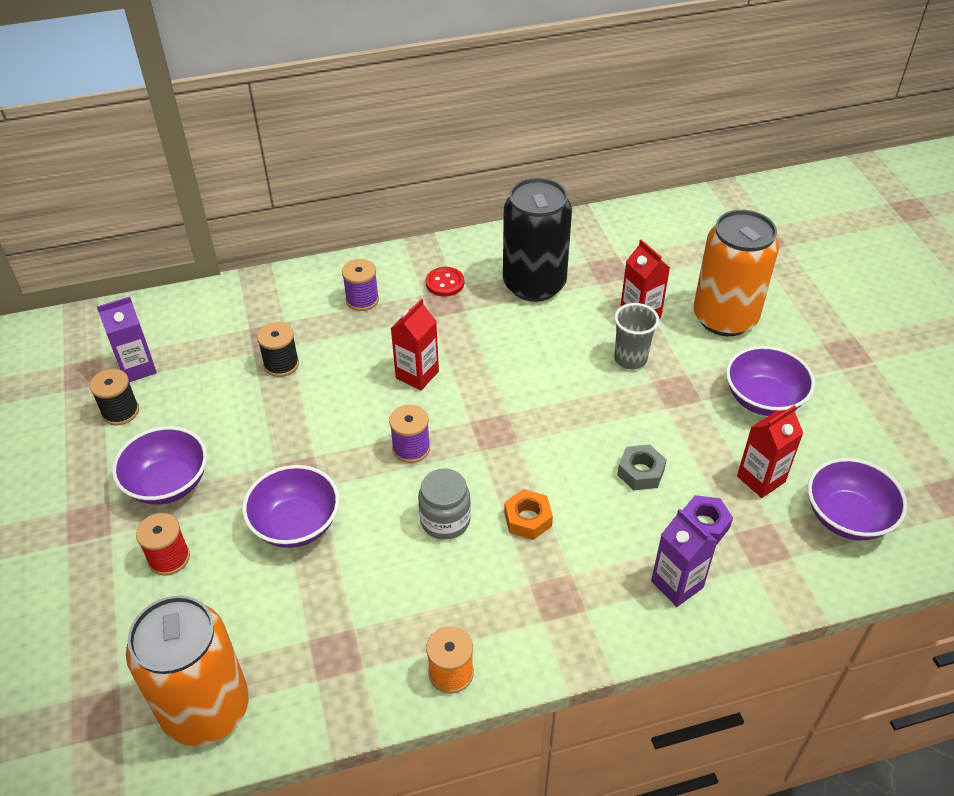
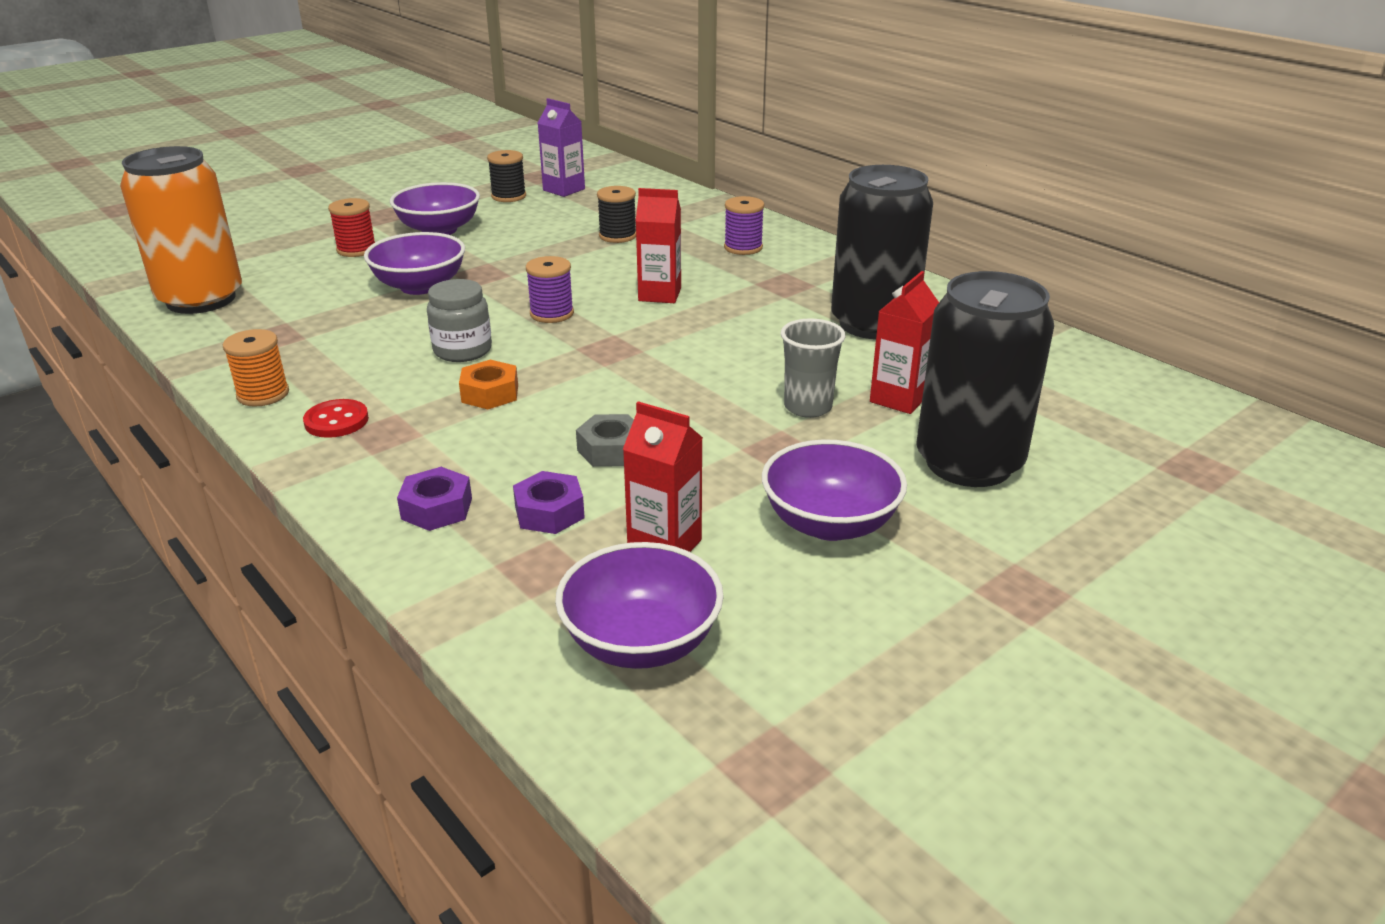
camera: 65 degrees right, 15 degrees down
red button [426,267,464,297] -> red button moved to [303,399,369,438]
purple carton [651,509,717,607] -> purple nut [397,467,472,531]
orange can [693,210,779,336] -> black can [916,271,1054,487]

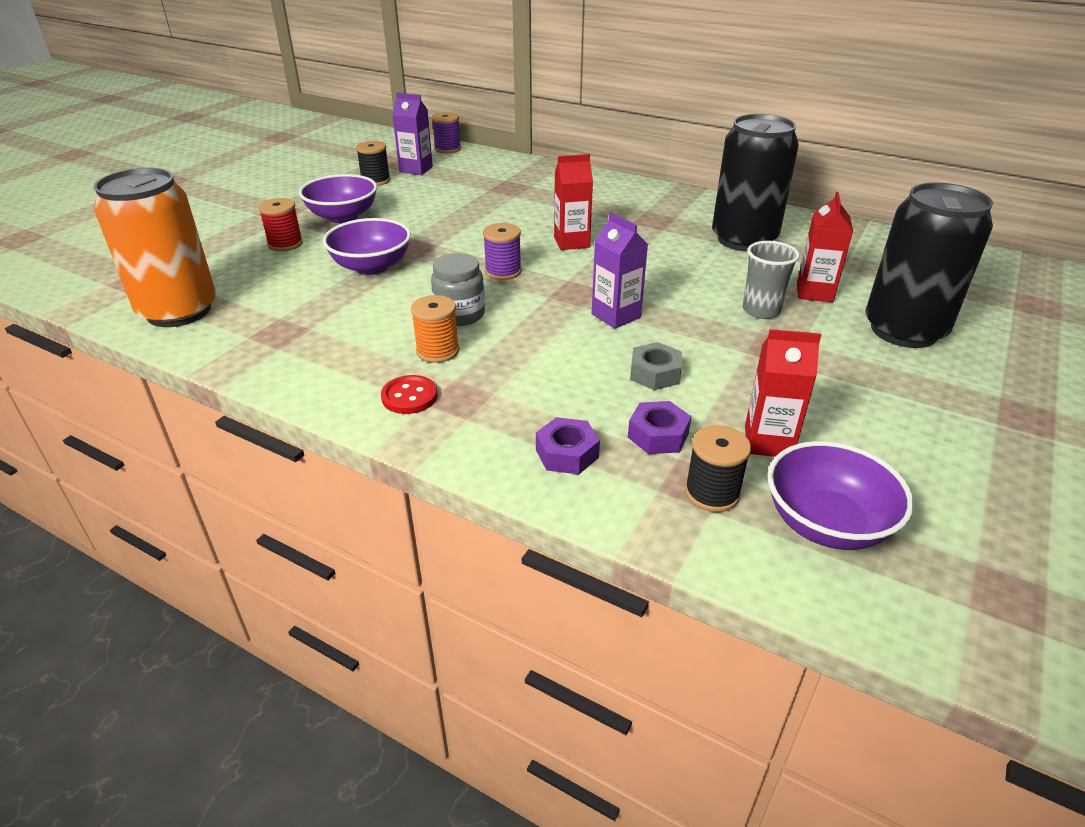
camera: 20 degrees left, 5 degrees up
orange spool [223,329,289,407] -> orange spool moved to [411,295,459,363]
orange nut [459,360,518,409] -> none
black spool [597,186,636,243] -> black spool moved to [685,425,751,512]
purple spool [724,196,764,255] -> purple spool moved to [432,112,461,153]
purple bowl [762,440,907,541] -> none
none -> purple carton [592,213,648,329]

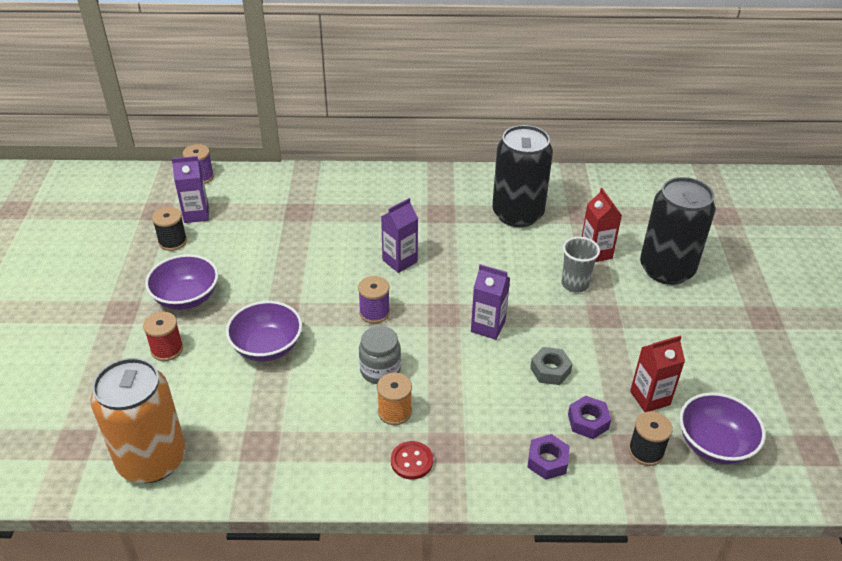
camera: 30 degrees left, 5 degrees up
red carton [554,154,593,250] -> purple carton [381,198,418,273]

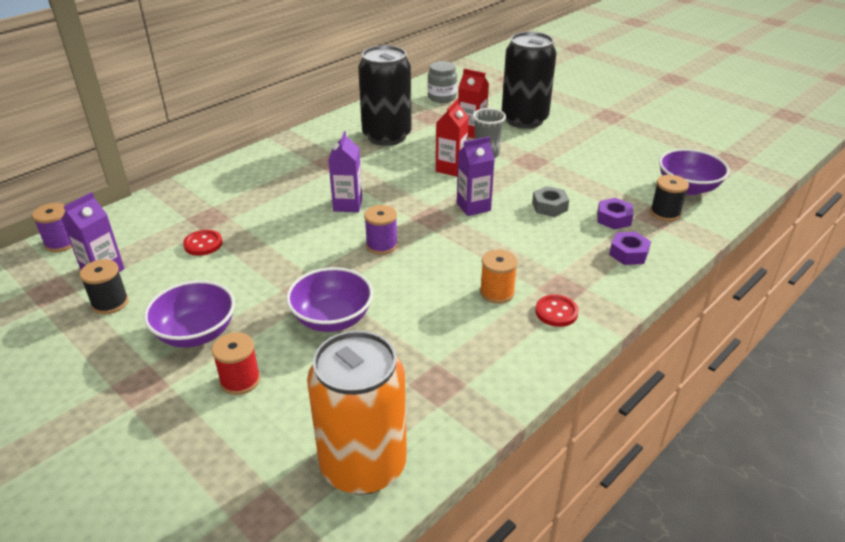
camera: 45 degrees left, 5 degrees down
grey jar [359,326,401,384] -> grey jar moved to [428,61,457,103]
red carton [630,335,685,412] -> red carton moved to [436,99,469,177]
none -> red button [183,230,222,256]

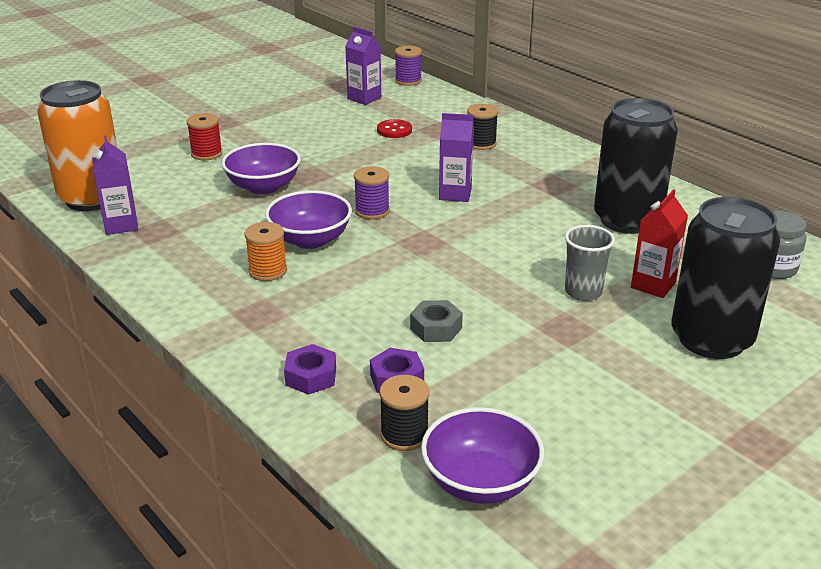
camera: 95 degrees right, 5 degrees down
black spool [80,259,128,314] -> black spool moved to [467,104,498,150]
purple bowl [144,280,235,348] -> purple bowl moved to [265,190,352,249]
red carton [436,99,469,177] -> none
purple carton [457,137,495,216] -> purple carton moved to [92,136,138,235]
red button [535,295,579,327] -> none

